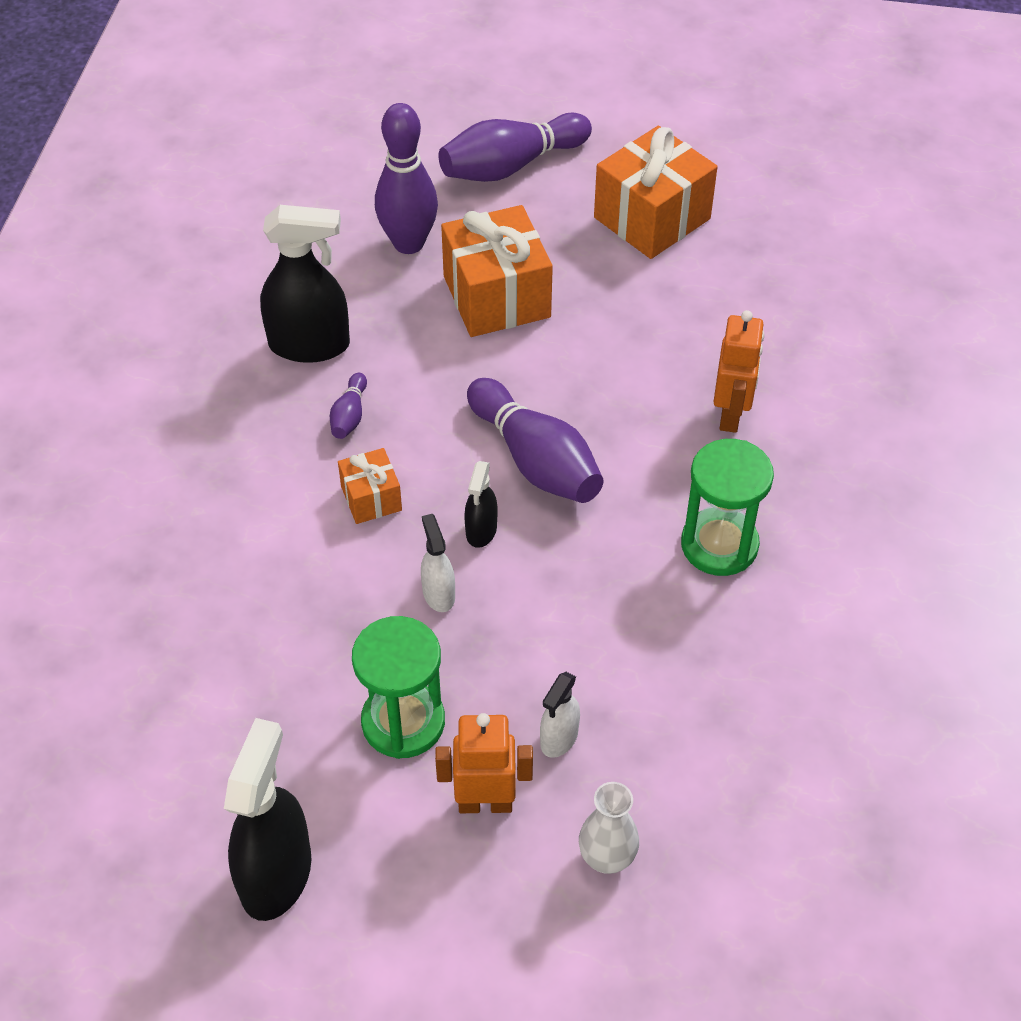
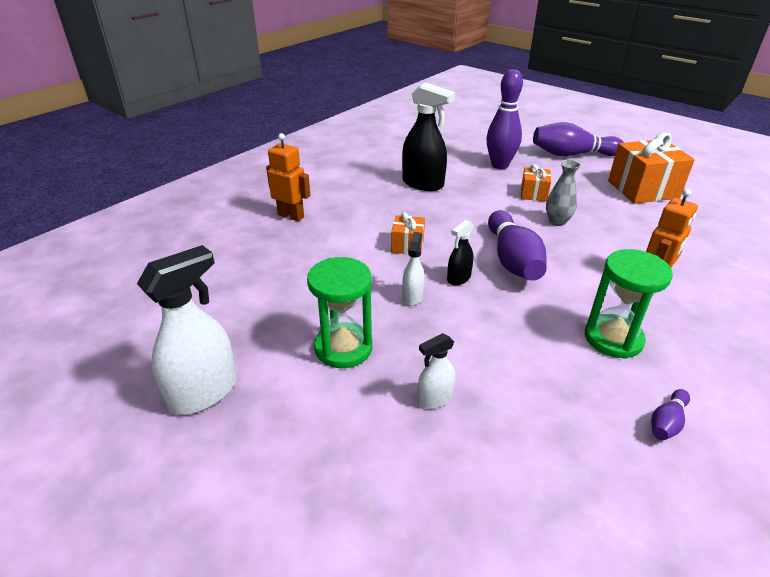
camera: 30 degrees right, 15 degrees down
black spray bottle [224,718,311,921] -> white spray bottle [137,245,237,415]
purple bowling pin [330,373,367,439] -> purple bowling pin moved to [651,389,690,440]
orange robot [435,713,533,813] -> orange robot moved to [266,133,310,221]
orange gift [441,205,553,337] -> orange gift [521,164,551,202], size x0.52
white vase [579,782,639,874] -> none
none -> grey vase [546,160,581,226]

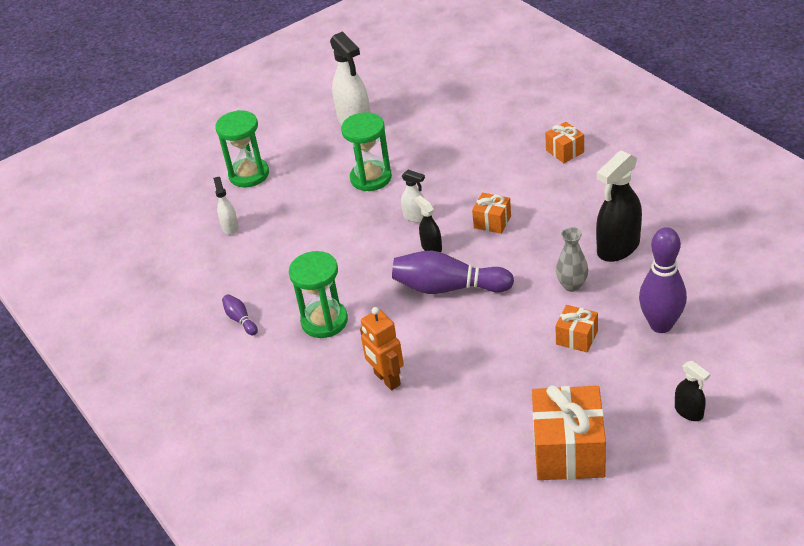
camera: 110 degrees right, 5 degrees up
orange robot [266,133,310,221] -> orange gift [545,122,584,163]
white spray bottle [418,333,455,409] -> white spray bottle moved to [213,177,239,235]
purple bowling pin [533,122,624,156] -> black spray bottle [675,361,710,421]
grey vase [546,160,581,226] -> grey vase moved to [556,227,588,292]
none -> green hourglass [215,110,269,187]

